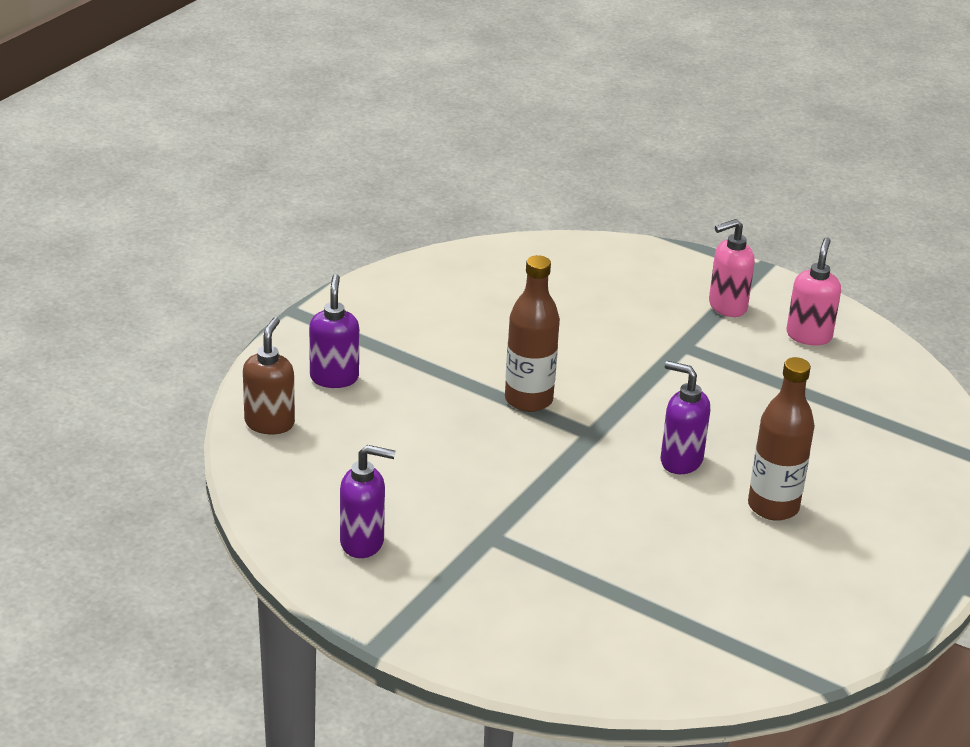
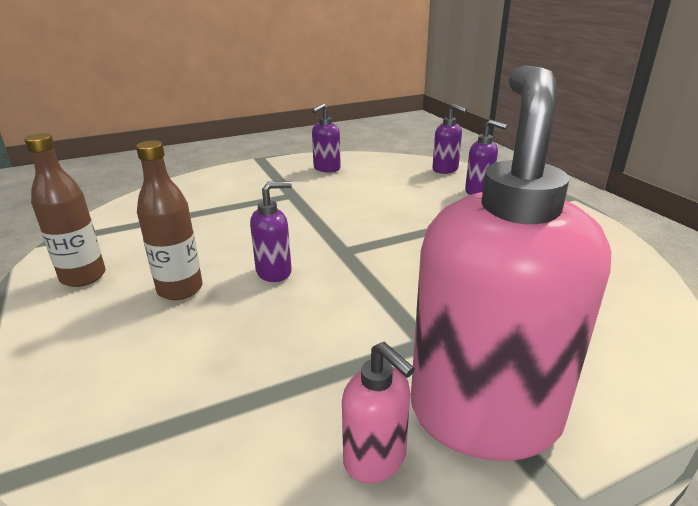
camera: 125 degrees right, 5 degrees down
brown soap dispenser [243,317,295,434] -> purple soap dispenser [433,103,467,174]
brown bottle [505,255,560,412] -> brown bottle moved to [25,133,106,287]
pink soap dispenser [709,219,755,317] -> pink soap dispenser [411,65,612,461], size x2.34

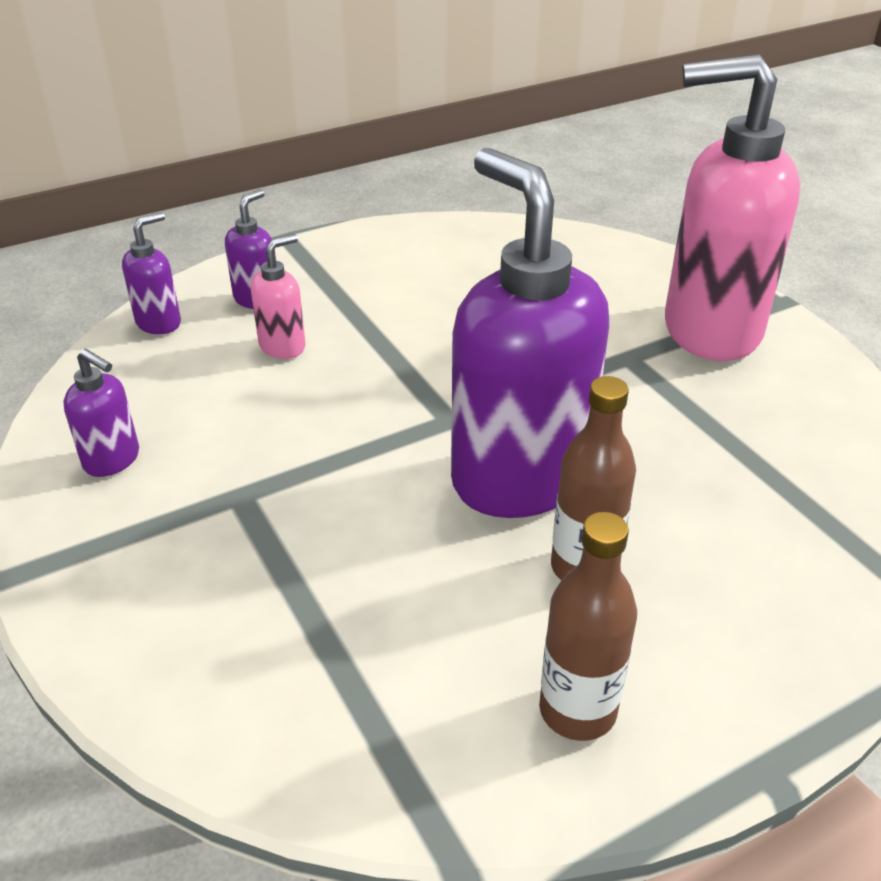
camera: 95 degrees left, 10 degrees up
purple soap dispenser [250,181,292,282] -> purple soap dispenser [451,148,609,518], size x2.34
pink soap dispenser [342,342,415,483] -> pink soap dispenser moved to [251,234,305,359]

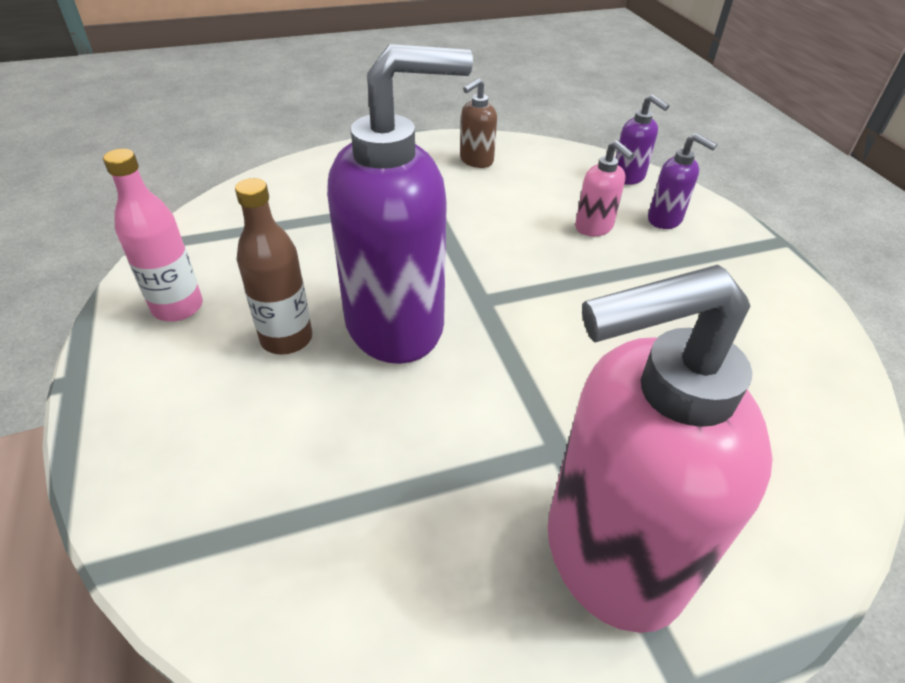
camera: 100 degrees right, 5 degrees up
purple soap dispenser [63,349,139,477] -> brown soap dispenser [460,78,497,168]
brown bottle [539,512,637,741] -> pink bottle [103,149,203,321]
pink soap dispenser [665,55,800,361] -> pink soap dispenser turned 120 degrees counterclockwise [548,265,773,633]

